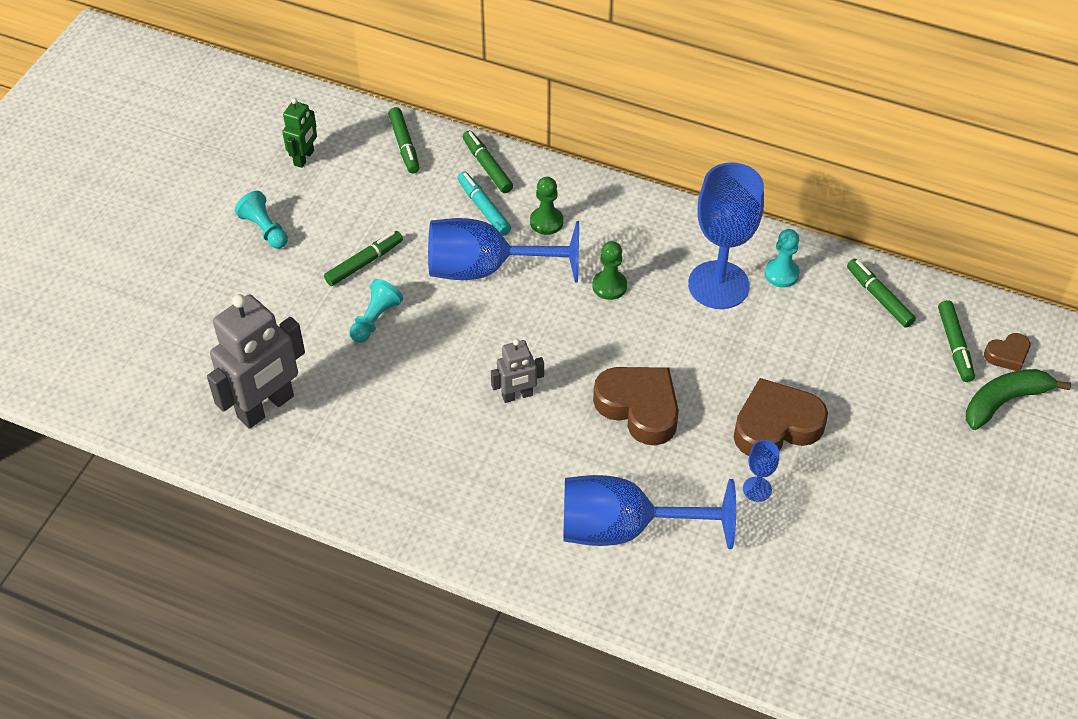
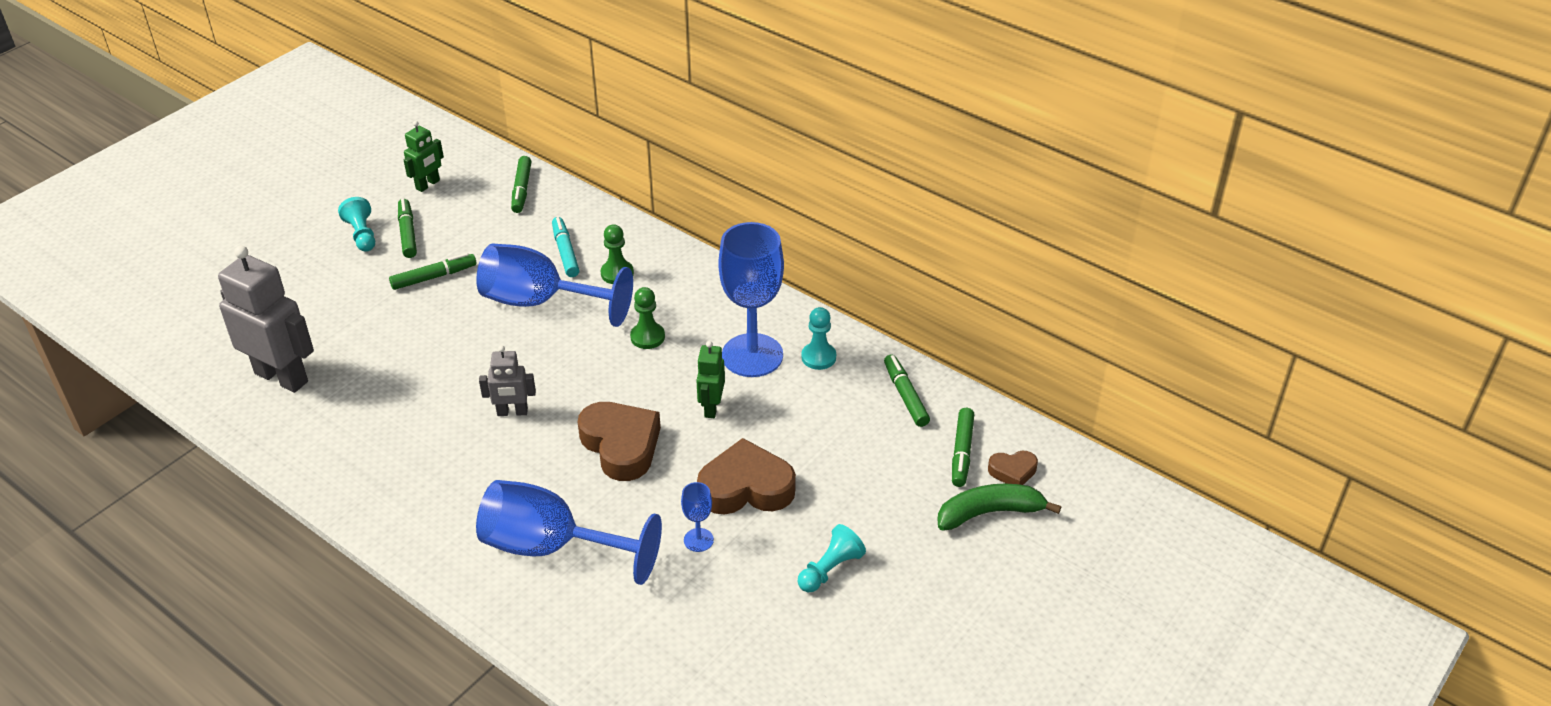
camera: 15 degrees right, 10 degrees down
grey robot [207,294,305,429] -> grey robot turned 120 degrees counterclockwise [218,246,314,393]
turquoise pawn [349,279,403,343] -> turquoise pawn moved to [798,524,866,592]
green marker [463,131,513,193] -> green marker moved to [398,199,417,258]
none -> green robot [696,341,725,418]

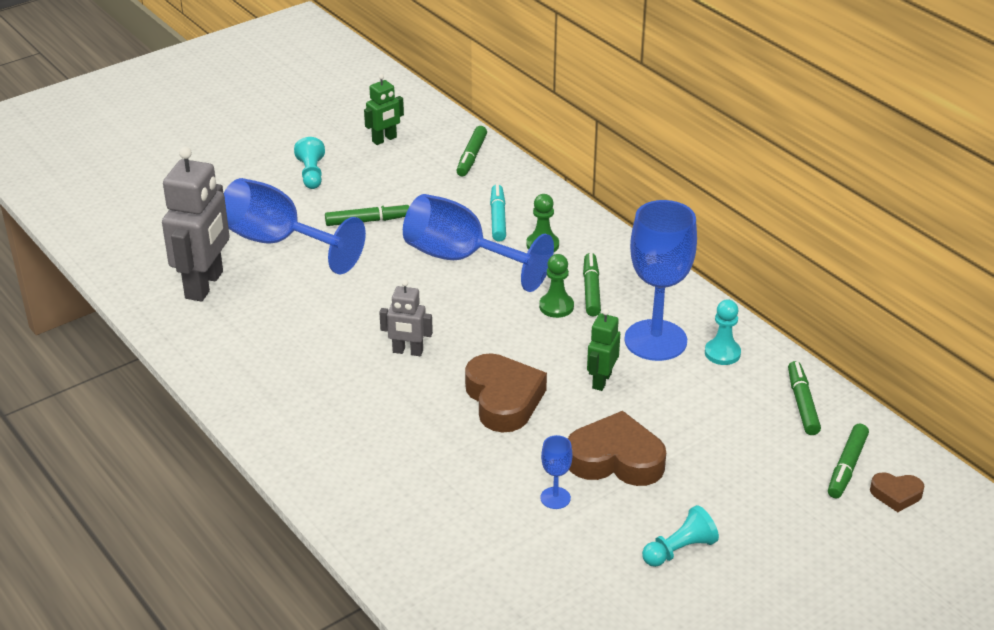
camera: 15 degrees right, 5 degrees down
grey robot [218,246,314,393] -> grey robot turned 60 degrees clockwise [162,147,229,301]
green marker [398,199,417,258] -> green marker moved to [583,253,601,317]
blue goblet [476,480,662,585] -> blue goblet moved to [224,178,366,274]
green banana [937,484,1061,531] -> none

